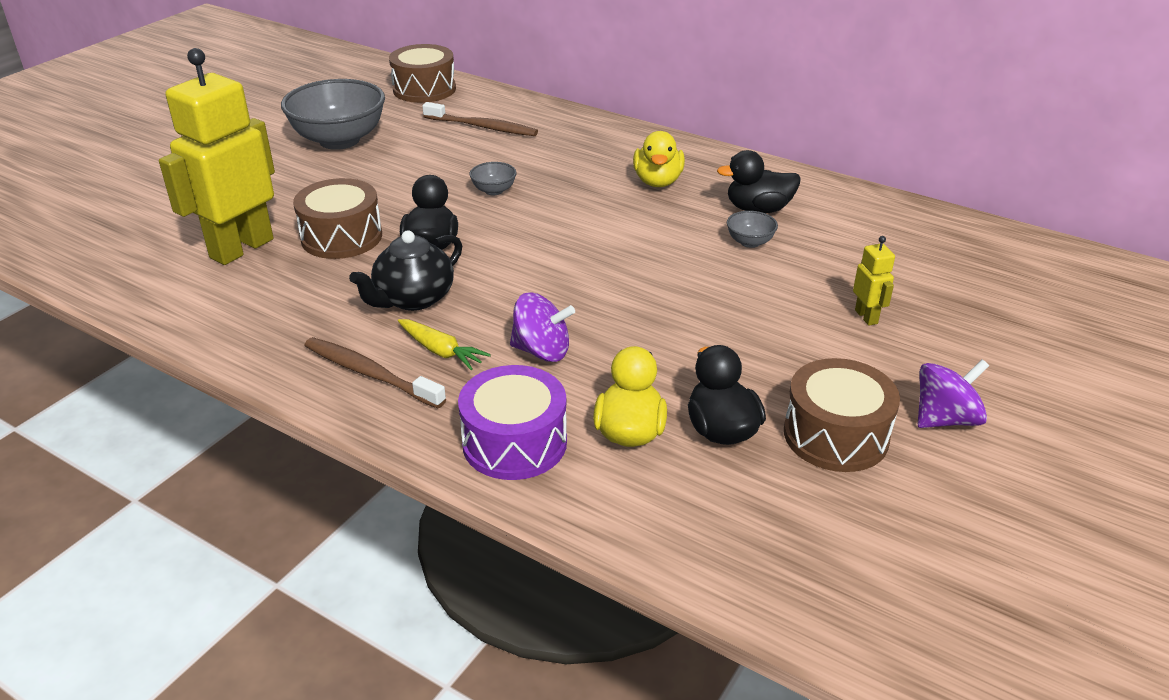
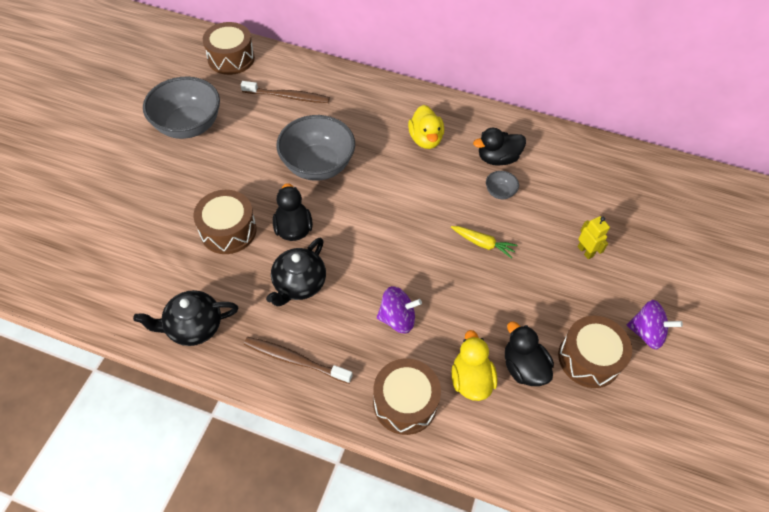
camera: 15 degrees left, 20 degrees up
yellow robot [159,48,275,265] -> none
yellow carrot [398,319,491,370] -> yellow carrot moved to [451,226,517,259]
purple drum [458,365,567,480] -> brown drum [373,358,441,435]
grey bowl [469,162,516,196] -> grey bowl [276,115,355,181], size x2.33
purple spinning top [918,359,989,428] -> purple spinning top turned 60 degrees clockwise [627,300,683,349]
none -> black teapot [133,290,238,346]

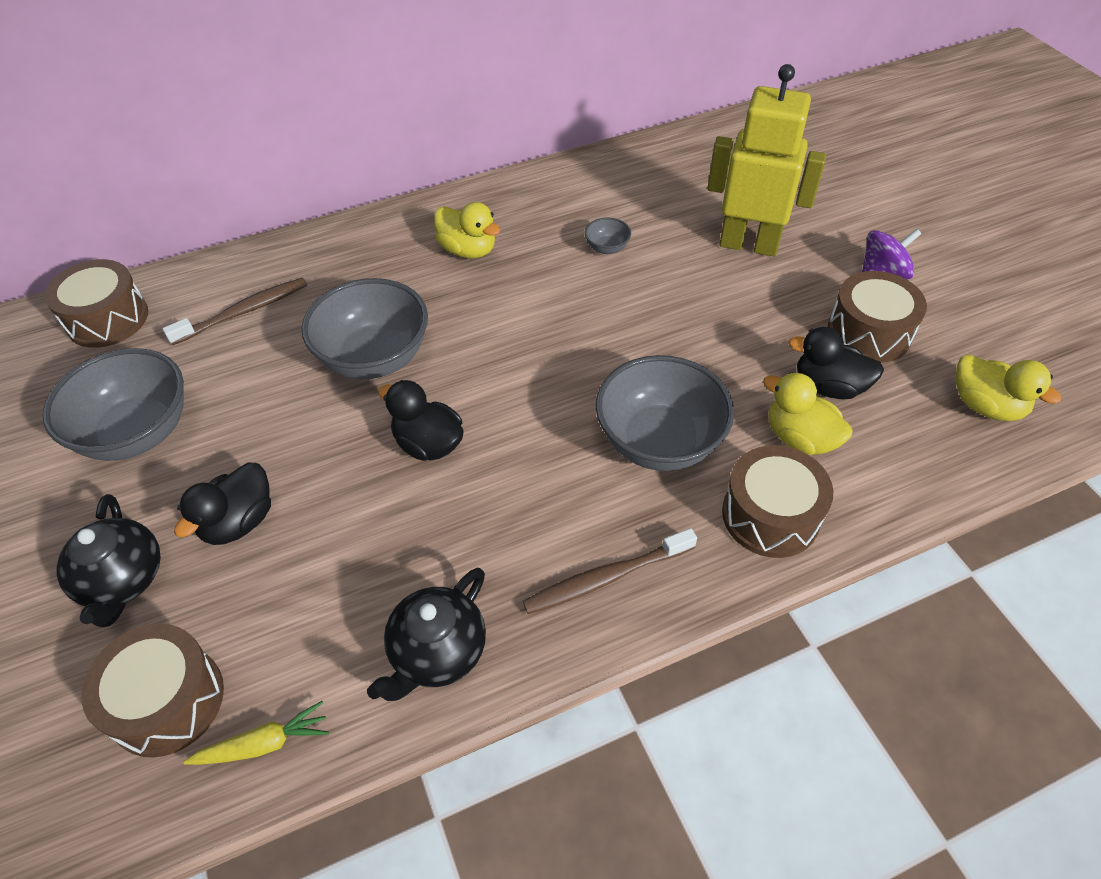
camera: 40 degrees left, 5 degrees down
brown drum [194,190,257,254] -> brown drum moved to [82,624,224,758]
black teapot [266,238,326,307] -> black teapot moved to [56,494,161,627]
purple spinning top [377,286,422,333] -> grey bowl [596,355,734,471]
yellow carrot [451,226,517,259] -> yellow carrot moved to [183,701,329,765]
black duck [473,128,526,166] -> black duck moved to [174,462,271,545]
yellow robot [577,216,610,259] -> yellow robot [707,64,826,256], size x2.41
none -> yellow duck [956,354,1061,421]

